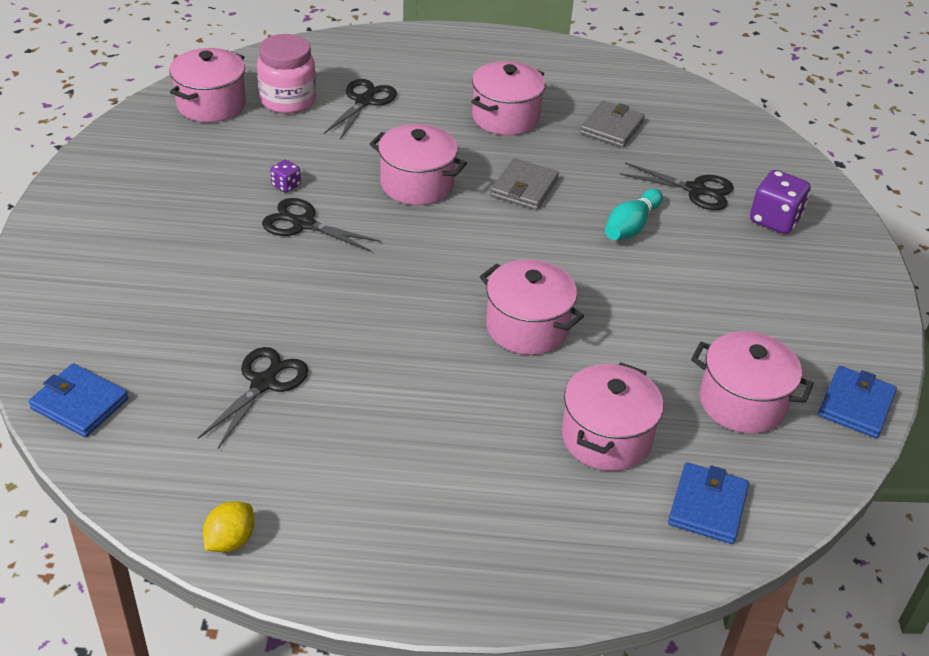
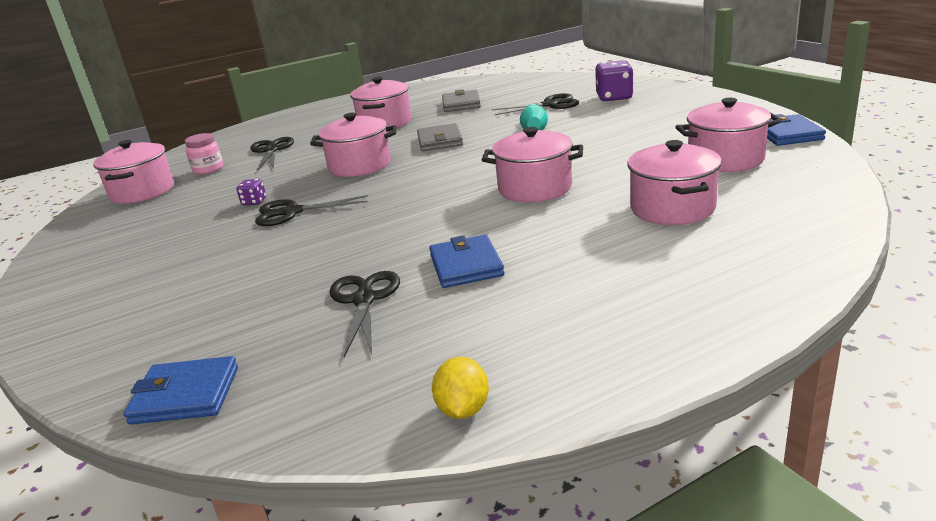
camera: 25 degrees left, 15 degrees down
pink jar [257,34,316,114] -> pink jar [185,133,223,174], size x0.62
blue wallet [668,462,749,544] -> blue wallet moved to [429,235,504,288]

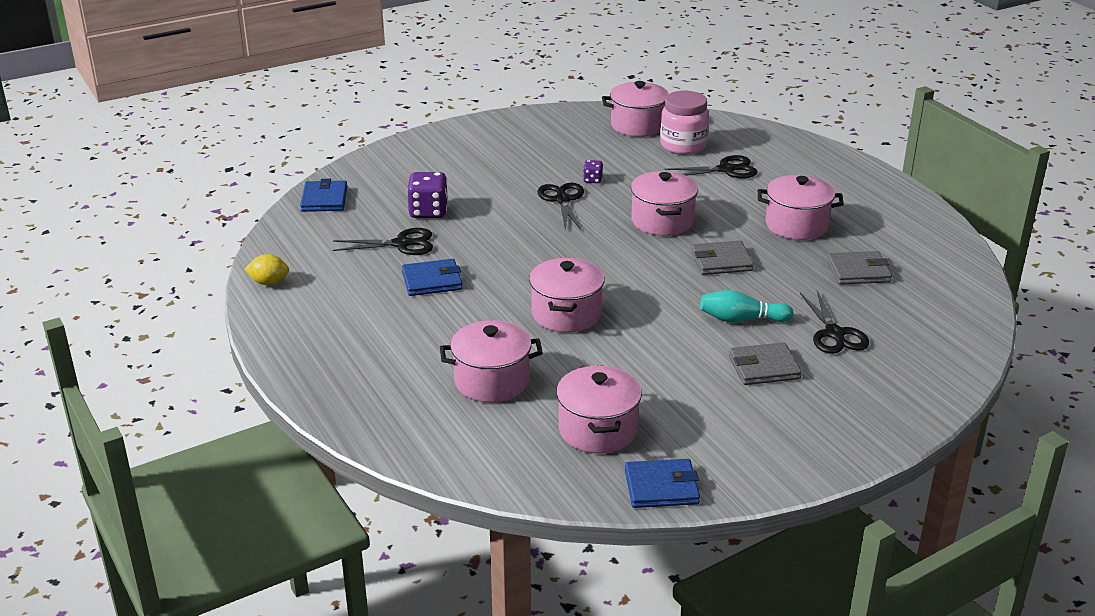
camera: 85 degrees right, 5 degrees up
pink jar [185,133,223,174] -> pink jar [660,91,709,155], size x1.60
purple dice [595,60,634,102] -> purple dice moved to [407,172,448,218]
none -> grey wallet [729,342,802,385]

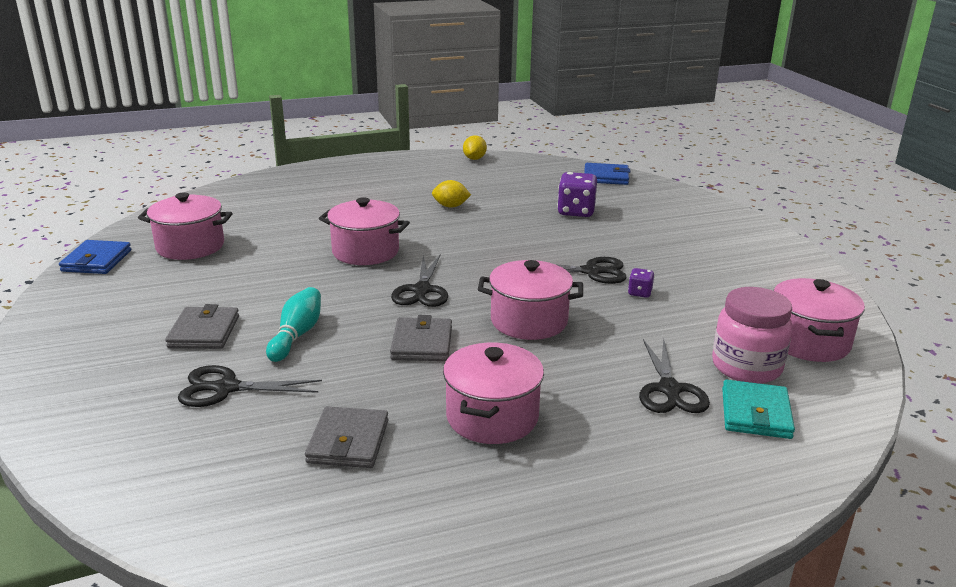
camera: 100 degrees right, 5 degrees down
black scissors [333,228,433,255] -> black scissors moved to [391,255,448,307]
blue wallet [402,259,463,296] -> yellow lemon [432,180,471,208]
pink pot [440,320,543,403] -> none
none -> turquoise wallet [722,380,795,439]

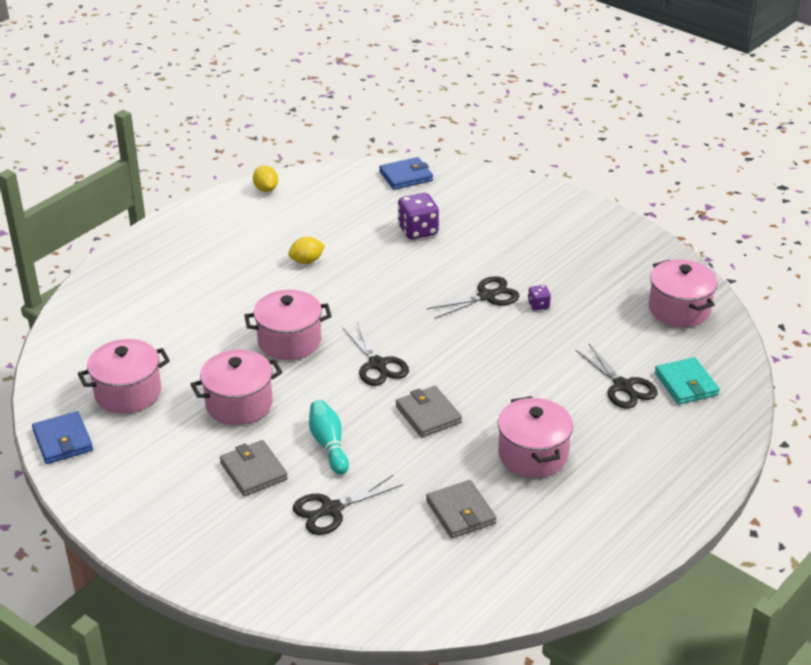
camera: 30 degrees left, 10 degrees up
pink pot [478,260,583,340] -> pink pot moved to [191,350,283,425]
pink jar [712,287,793,384] -> none

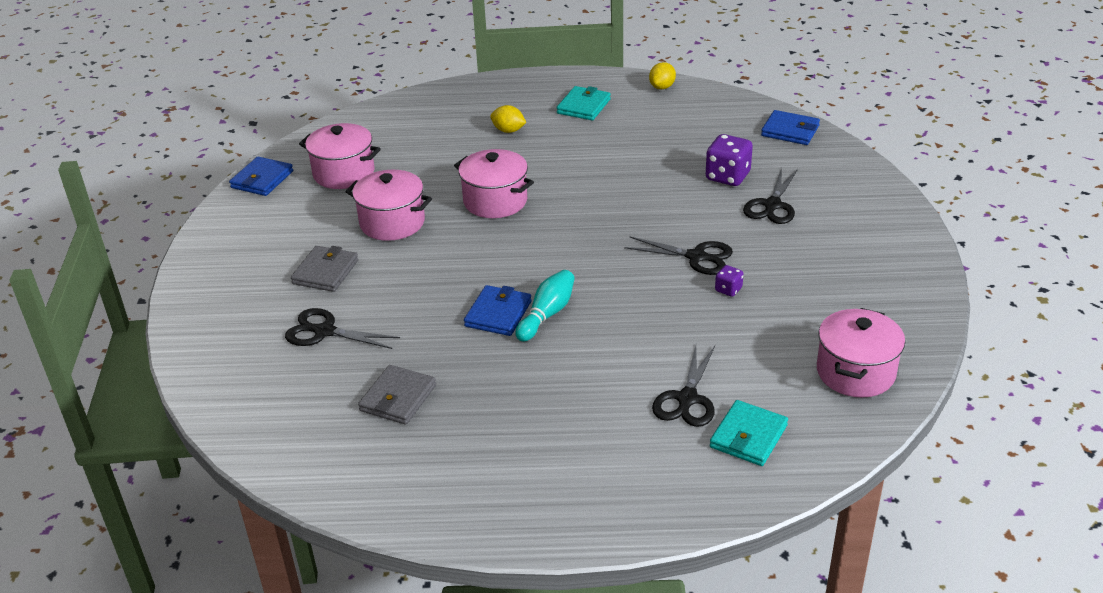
camera: 50 degrees right, 0 degrees up
yellow lemon [288,237,325,264] -> yellow lemon moved to [490,105,526,133]
turquoise bowling pin [309,400,349,475] -> turquoise bowling pin moved to [515,270,575,342]
black scissors [342,322,409,386] -> black scissors moved to [743,168,798,224]
grey wallet [396,386,462,437] -> blue wallet [464,285,532,336]
pink pot [498,396,573,478] -> none
none -> turquoise wallet [557,86,611,120]

